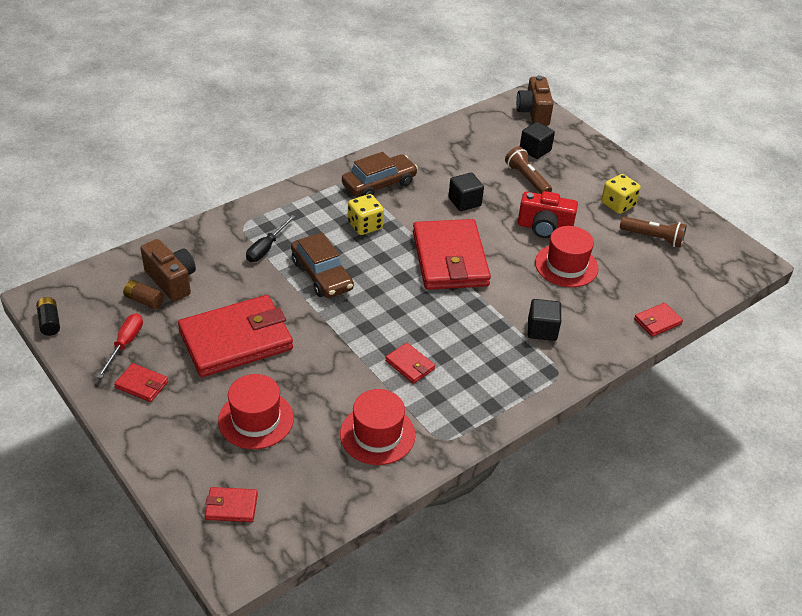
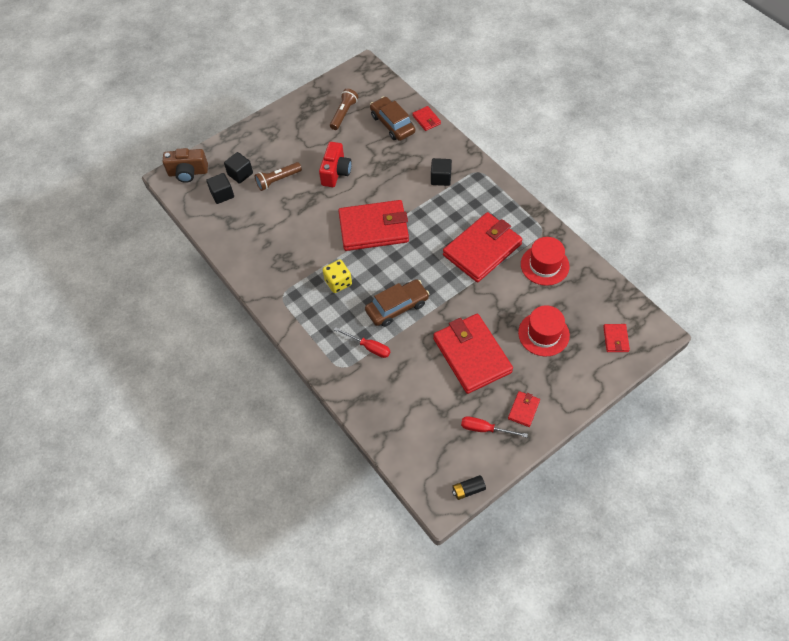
camera: 85 degrees left, 15 degrees up
brown battery [123,280,164,309] -> none
brown camera [140,239,196,302] -> none
black screwdriver [246,215,296,262] -> red screwdriver [334,327,390,358]
brown car [342,152,418,197] -> brown car moved to [370,96,415,141]
red wallet [385,343,435,384] -> red wallet [443,212,523,282], size x2.35
black cube [448,173,484,211] -> black cube moved to [206,173,234,204]
red hat [535,226,598,287] -> none
yellow dice [601,174,641,214] -> none

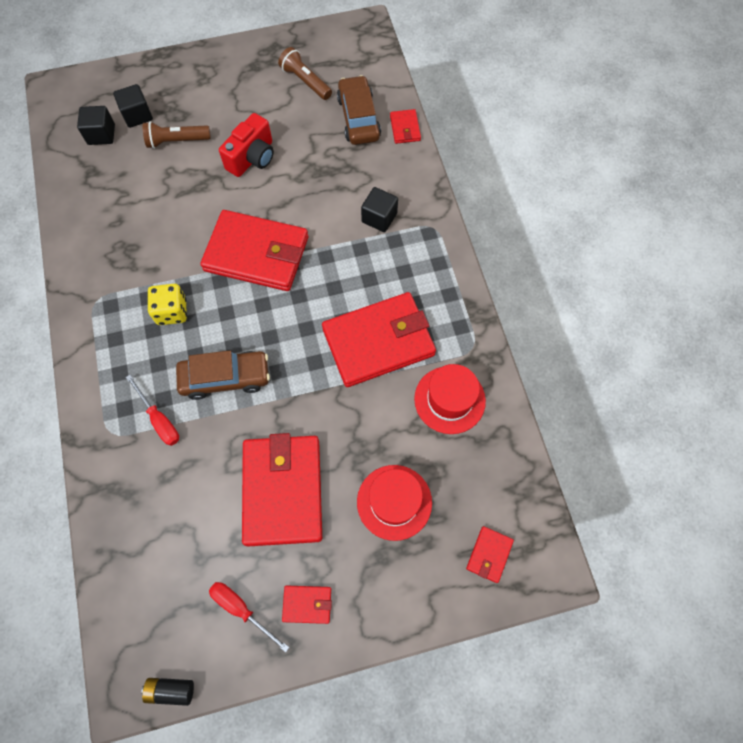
camera: 20 degrees right, 10 degrees up
brown camera [163,148,208,183] -> none
brown flashlight [330,89,358,130] -> brown flashlight turned 90 degrees counterclockwise [278,47,332,100]
red wallet [508,391,540,427] -> red wallet turned 45 degrees clockwise [282,585,332,624]

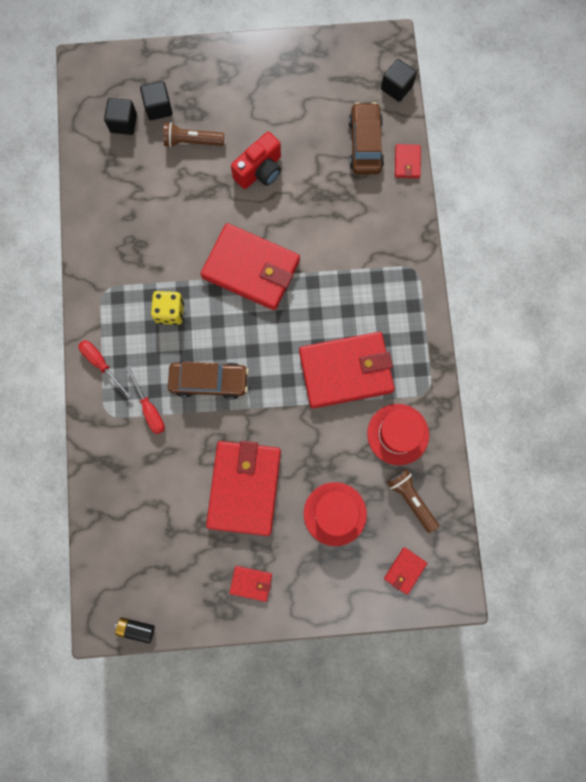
camera: 10 degrees right, 10 degrees up
red screwdriver [209,582,289,653] -> red screwdriver moved to [78,340,132,398]
brown flashlight [278,47,332,100] -> brown flashlight moved to [387,469,439,533]
black cube [361,187,398,232] -> black cube moved to [381,59,417,102]

